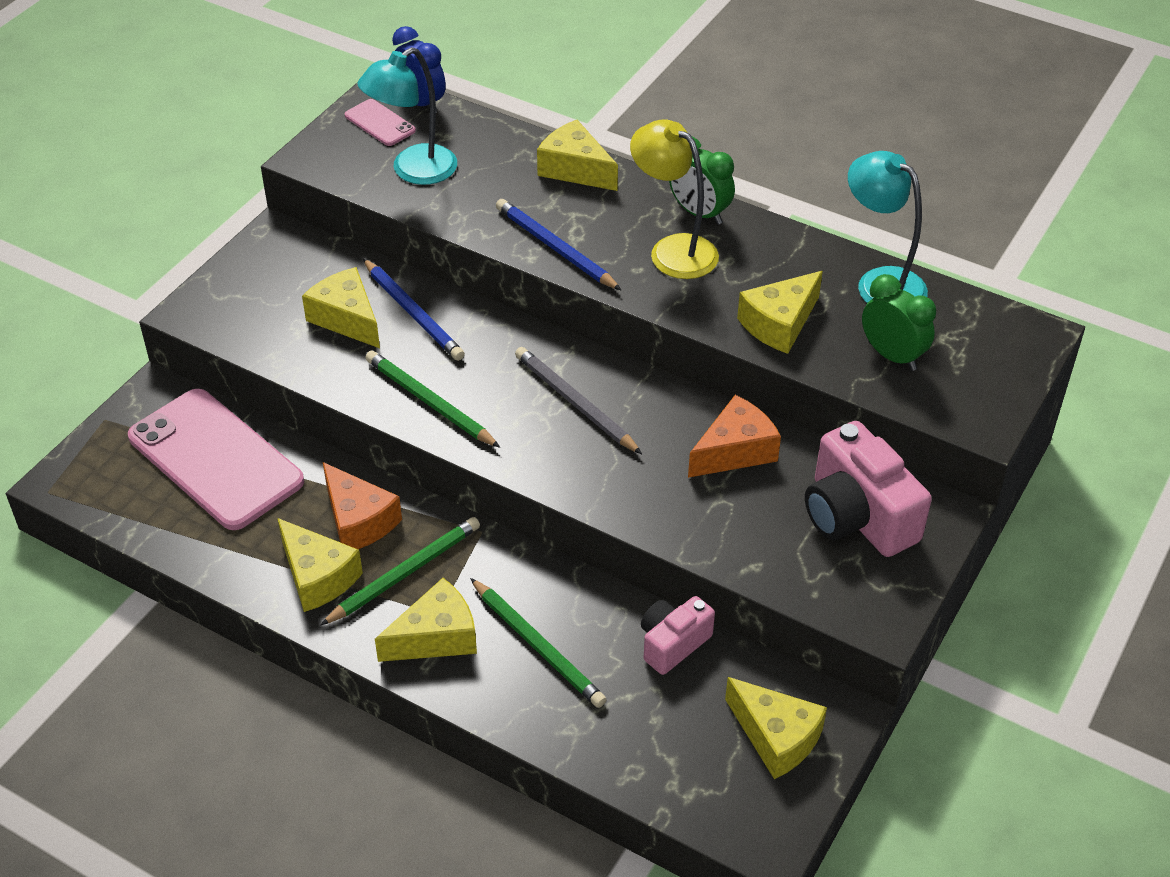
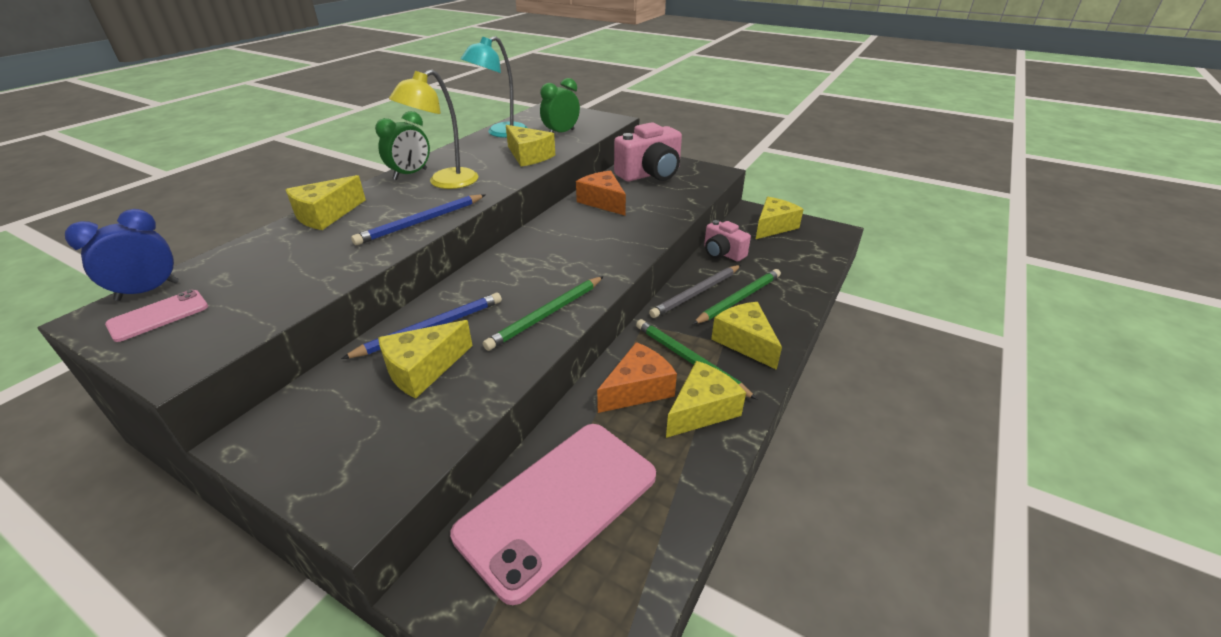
camera: 90 degrees left, 10 degrees down
turquoise lamp [357,47,457,185] -> none
grey pencil [515,347,642,454] -> grey pencil moved to [649,265,741,318]

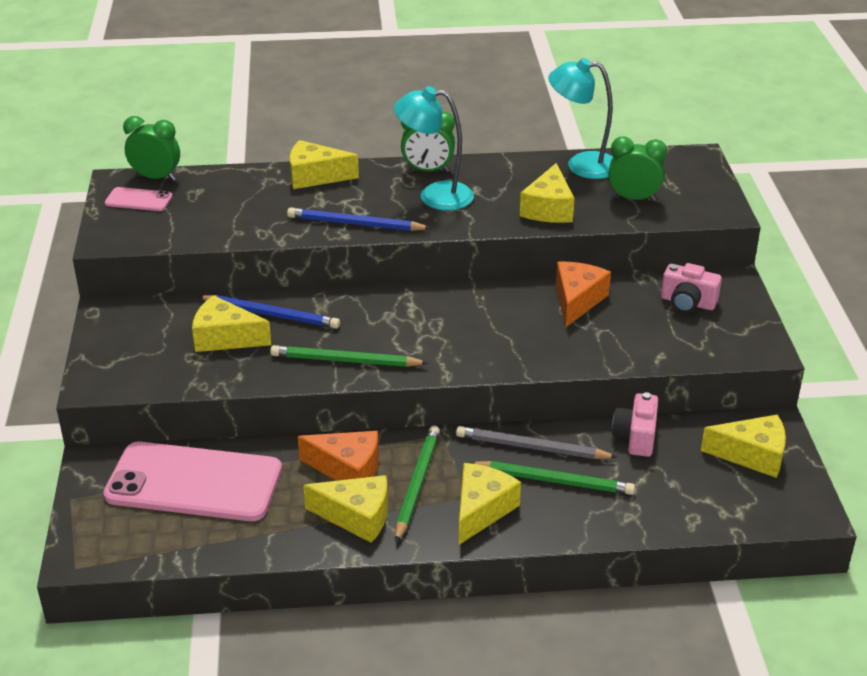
camera: 55 degrees right, 0 degrees up
blue clock [65,209,179,301] -> green clock [123,116,180,181]
yellow lamp [389,70,478,189] -> turquoise lamp [394,86,474,210]
pink camera [614,122,682,181] -> pink camera [661,263,722,313], size x0.59

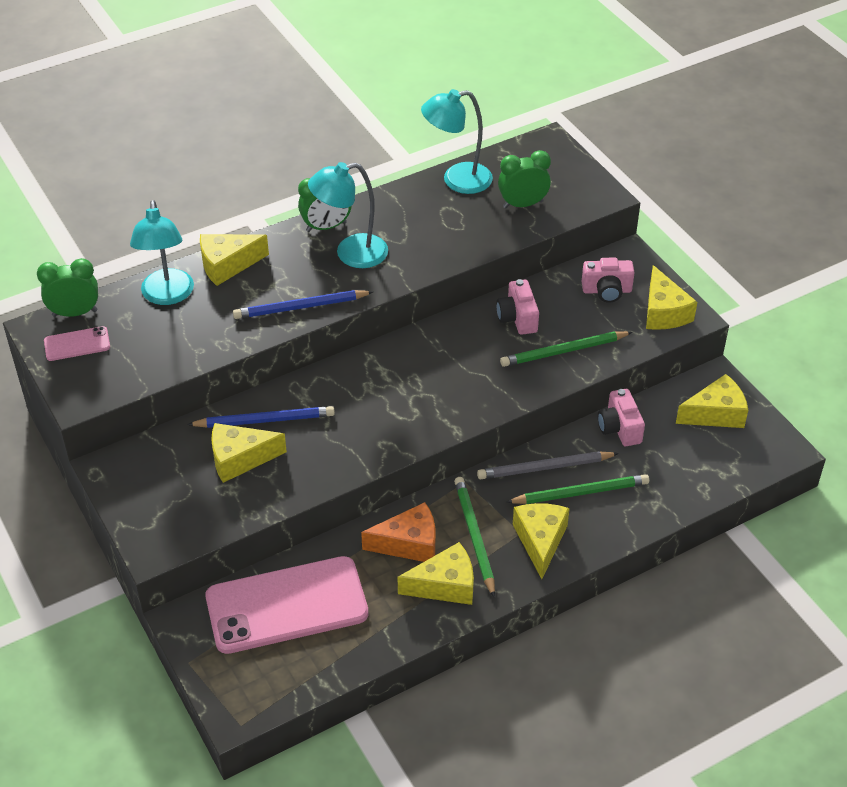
camera: 25 degrees left, 10 degrees up
green pencil [270,345,428,367] -> green pencil moved to [500,331,632,367]
yellow cheese [520,163,575,223] -> yellow cheese moved to [646,265,697,330]
orange cheese [556,262,611,327] -> pink camera [496,279,539,335]
none -> turquoise lamp [130,200,194,305]

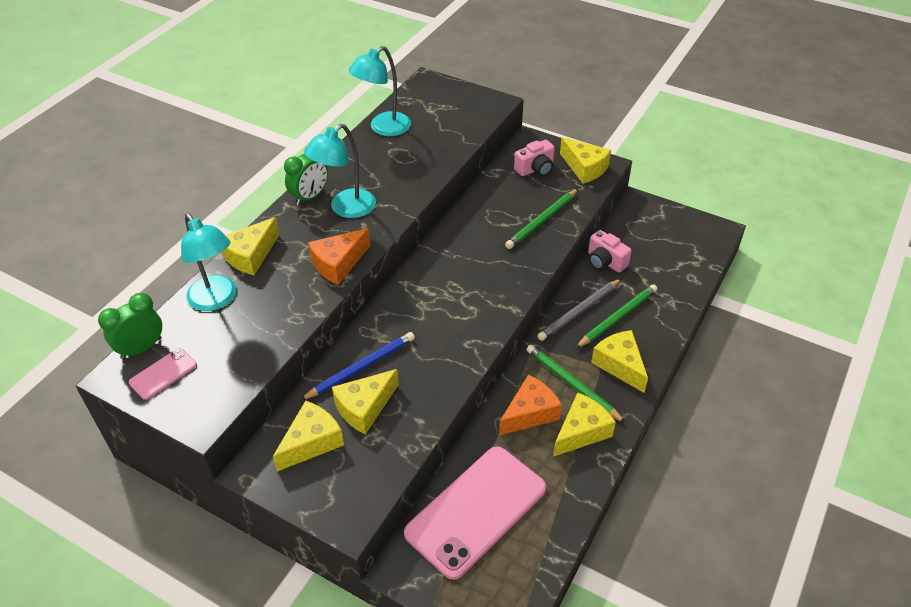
camera: 30 degrees left, 0 degrees up
blue pencil [233,290,373,319] -> orange cheese [308,228,370,285]
pink camera [496,279,539,335] -> none
green clock [498,150,551,208] -> none
yellow cheese [676,374,748,428] -> yellow cheese moved to [273,401,344,472]

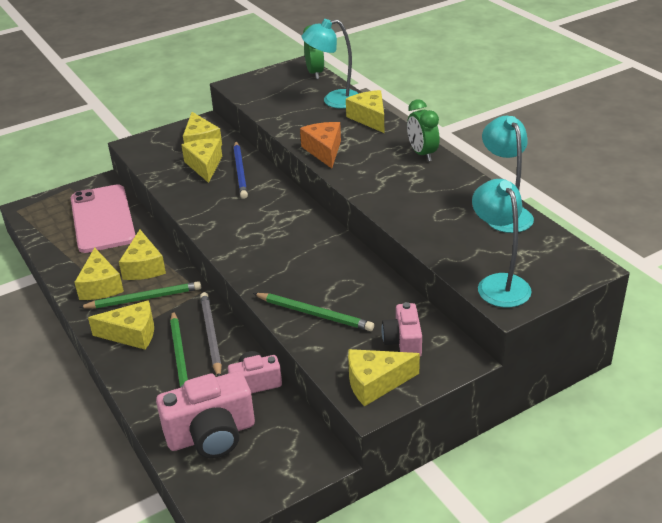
camera: 120 degrees right, 10 degrees down
pink phone [129,348,197,400] -> none
turquoise lamp [304,124,376,218] -> turquoise lamp moved to [472,179,532,307]
orange cheese [499,375,562,436] -> yellow cheese [119,229,166,280]
green pencil [505,189,578,249] -> green pencil turned 135 degrees clockwise [253,293,374,331]
none -> pink camera [156,371,255,458]

